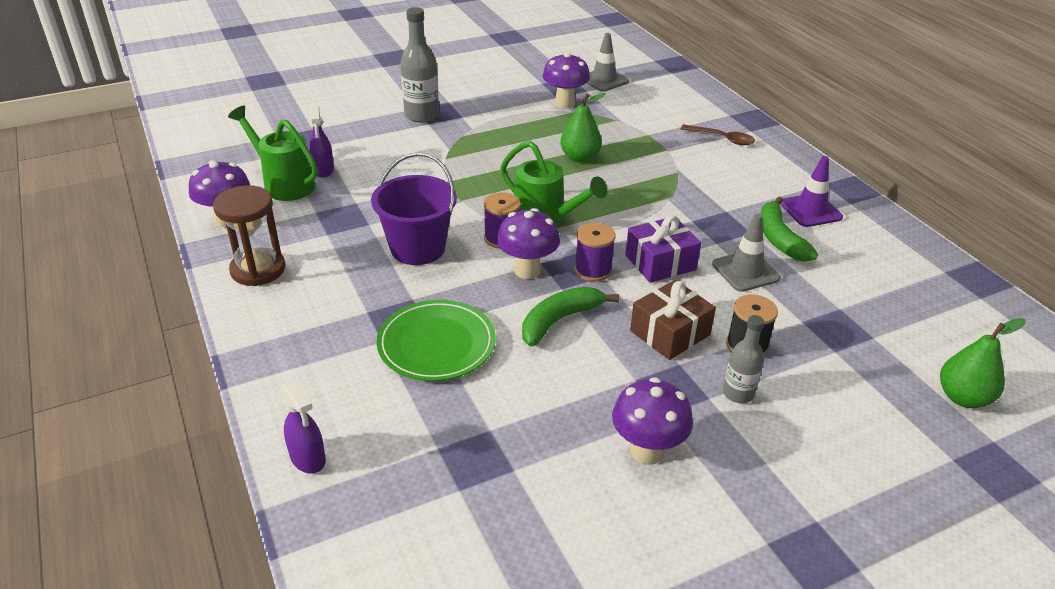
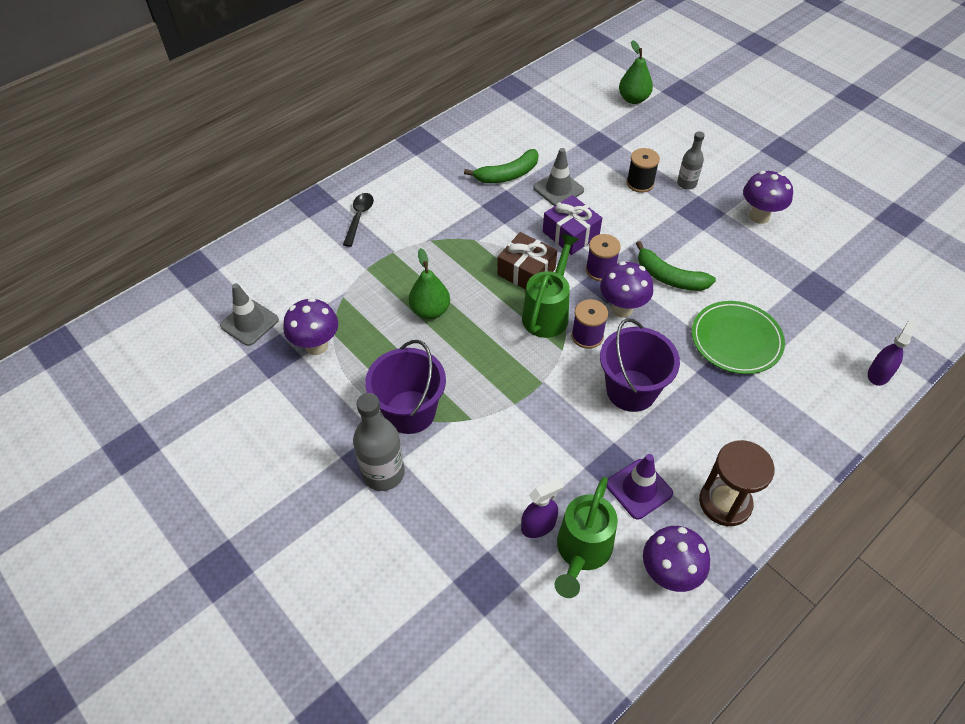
camera: 105 degrees left, 15 degrees up
brown gift [630,280,716,360] -> brown gift moved to [497,232,557,290]
brown spoon [681,124,755,145] -> black spoon [343,193,374,247]
purple traffic cone [780,156,843,227] -> purple traffic cone moved to [607,454,673,519]
none -> purple bucket [365,340,446,434]

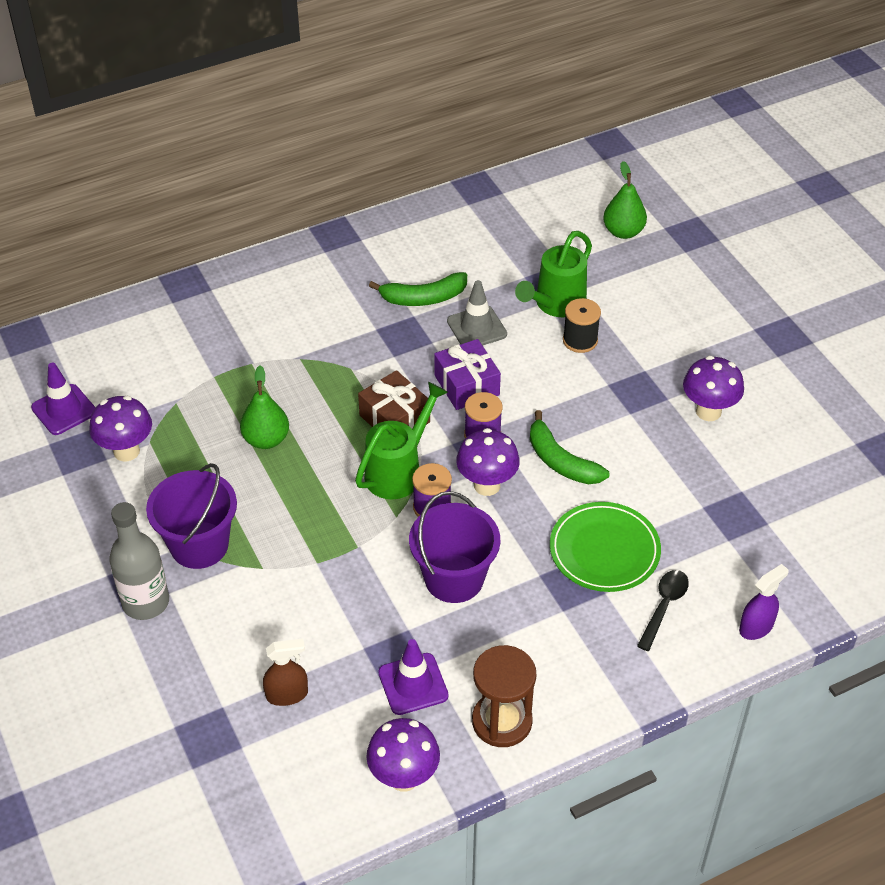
camera: 15 degrees right, 5 degrees down
grey traffic cone [220,283,279,346] -> purple traffic cone [31,363,96,435]
black spoon [343,193,374,247] -> black spoon moved to [637,570,689,651]
purple spray bottle [521,478,564,538] -> brown spray bottle [263,639,308,706]
green watering can [555,477,618,598] -> green watering can moved to [515,231,592,317]
grey bottle [677,131,705,190] -> none

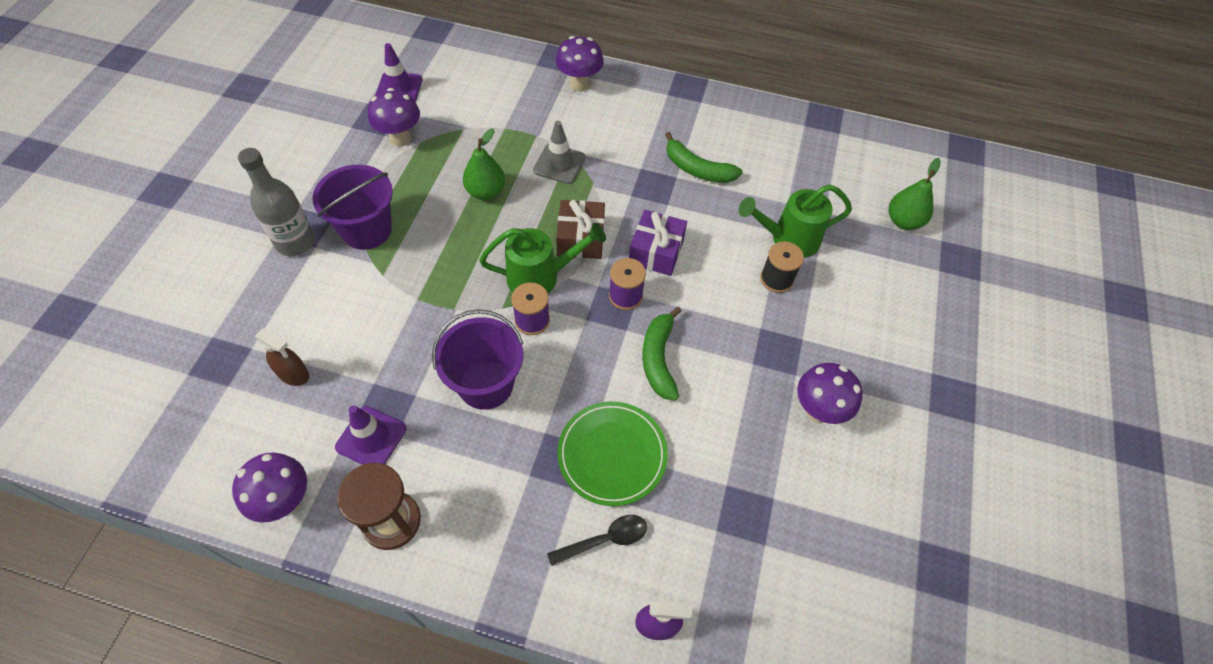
camera: 40 degrees right, 10 degrees up
grey traffic cone [447,280,507,346] -> grey traffic cone moved to [533,121,585,184]
purple mushroom [456,428,520,496] -> purple mushroom moved to [556,36,604,92]

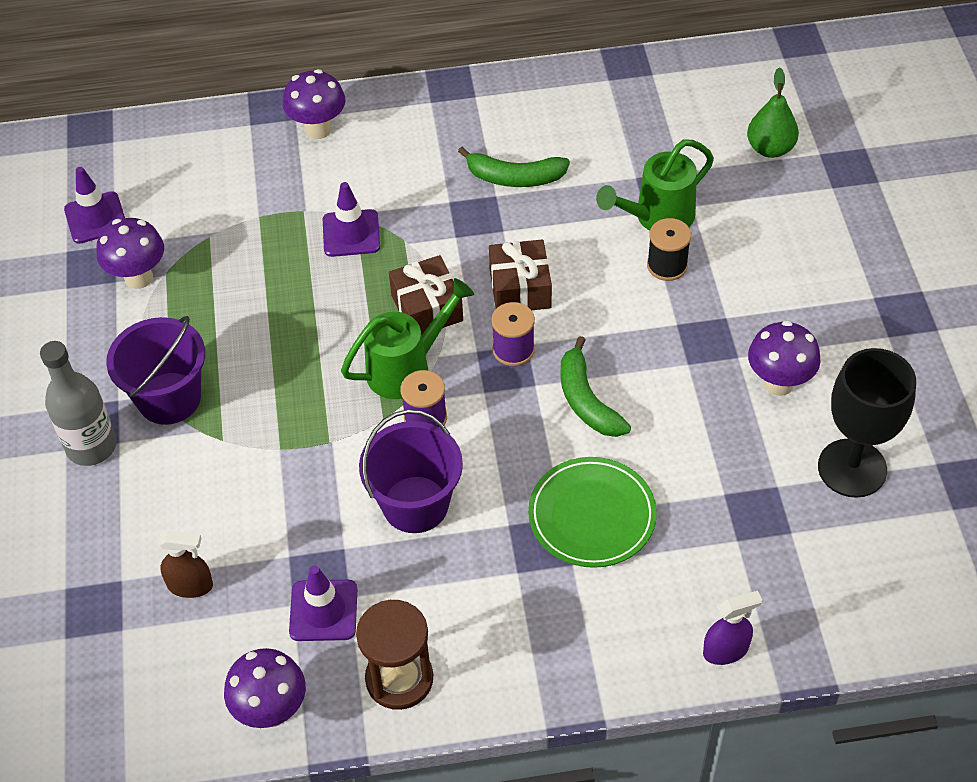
camera: 20 degrees left, 5 degrees down
green pear [463,128,505,200] -> none
grey traffic cone [533,121,585,184] -> purple traffic cone [323,182,380,257]
black spoon [547,515,647,566] -> none
purple gift [629,210,687,276] -> brown gift [489,239,552,310]
none -> black goblet [818,348,916,498]

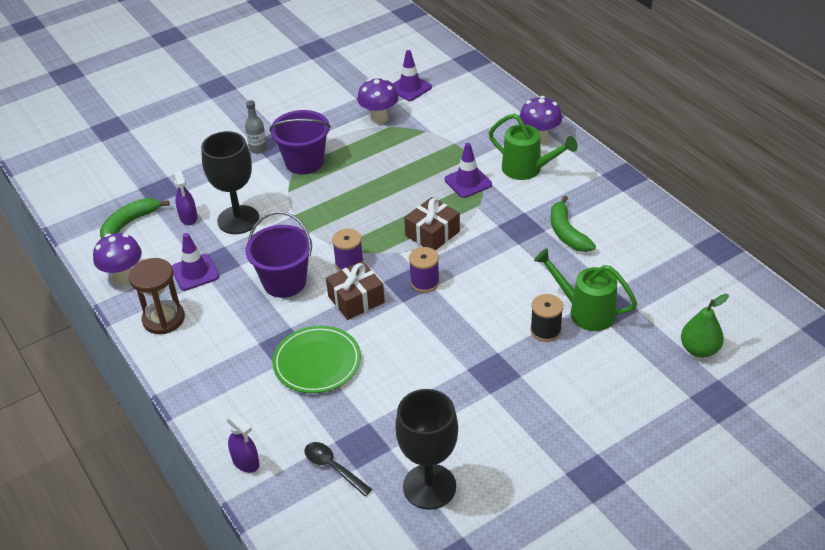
camera: 65 degrees right, 10 degrees down
grey bottle [40,341,117,466] -> grey bottle [245,100,267,154], size x0.60
brown spray bottle [158,530,213,598] -> purple spray bottle [174,170,198,225]
green watering can [341,278,474,399] -> green watering can moved to [489,114,578,180]
brown gift [489,239,552,310] -> brown gift moved to [326,261,385,320]
green banana [560,336,631,437] -> green banana moved to [100,198,170,238]
purple mushroom [748,321,821,396] -> none
none -> black goblet [201,131,259,234]
none -> black spoon [304,442,372,496]

